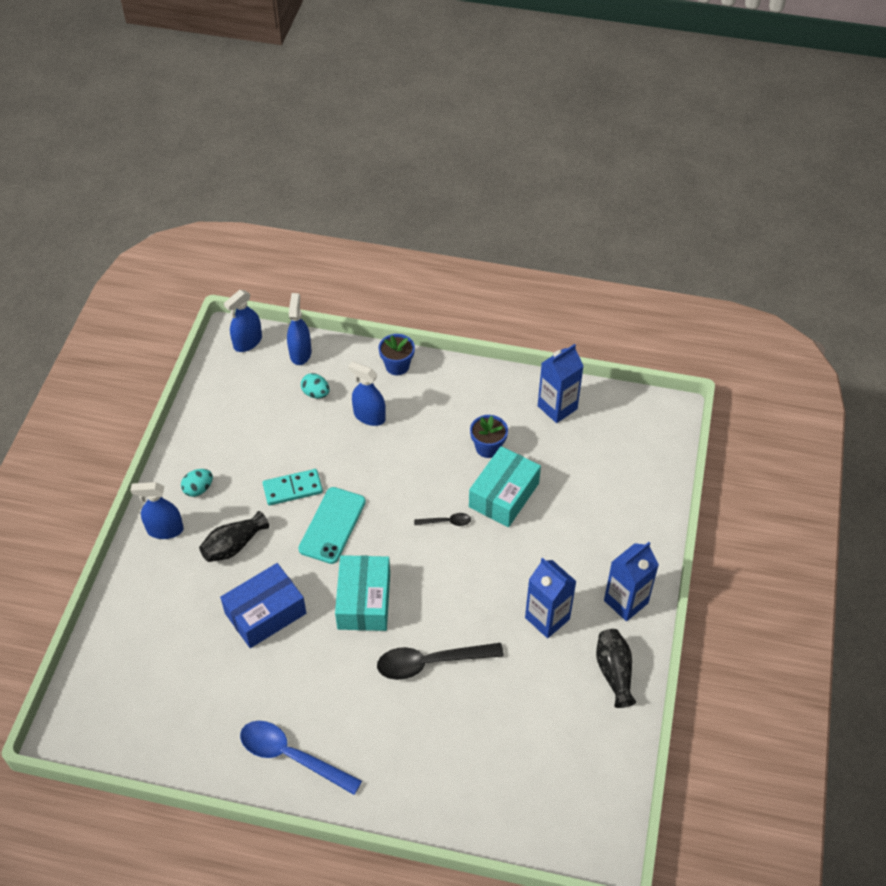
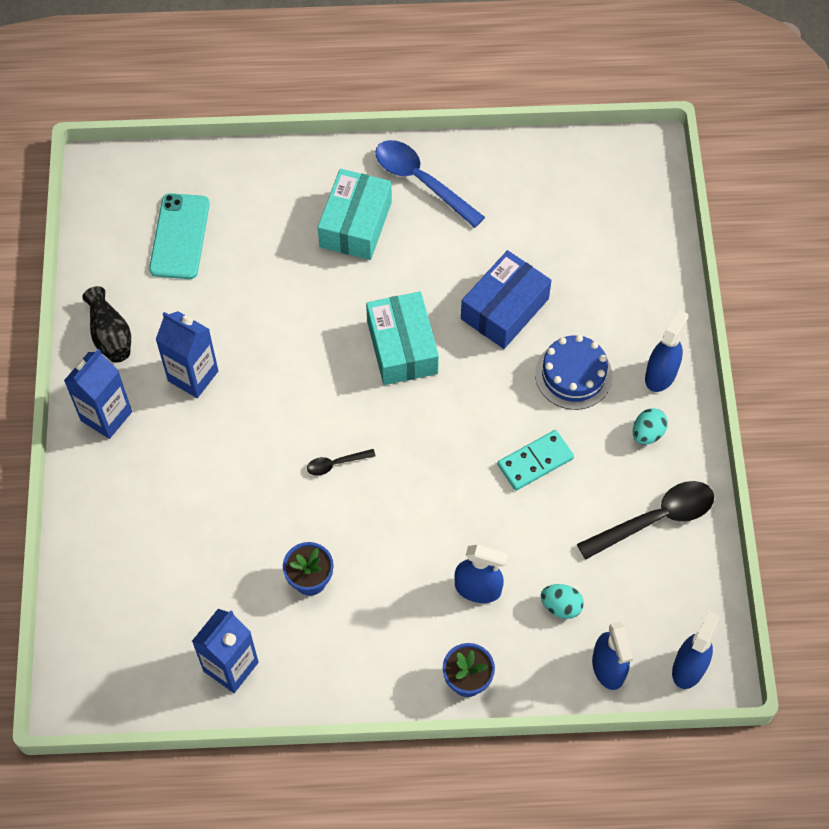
camera: 165 degrees right, 10 degrees up
blue spray bottle [131,482,184,539] -> blue spray bottle turned 45 degrees counterclockwise [645,310,689,392]
black vase [199,511,269,562] -> blue cake [535,335,612,410]
blue spoon [240,721,362,795] -> blue spoon turned 150 degrees counterclockwise [375,140,485,228]
turquoise phone [298,487,366,564] -> turquoise phone moved to [149,193,210,279]
black spoon [377,643,504,680] -> black spoon moved to [577,481,714,560]
turquoise box [469,446,541,527] -> turquoise box moved to [318,169,392,260]

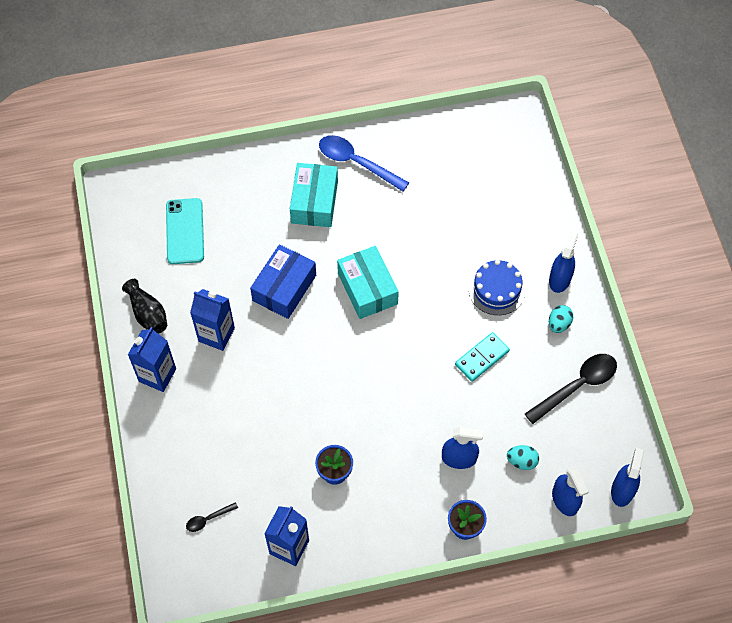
camera: 10 degrees left, 0 degrees up
black spoon [307,449,376,476] -> black spoon moved to [186,502,238,532]
blue box [461,250,552,349] -> blue box moved to [250,244,316,319]

